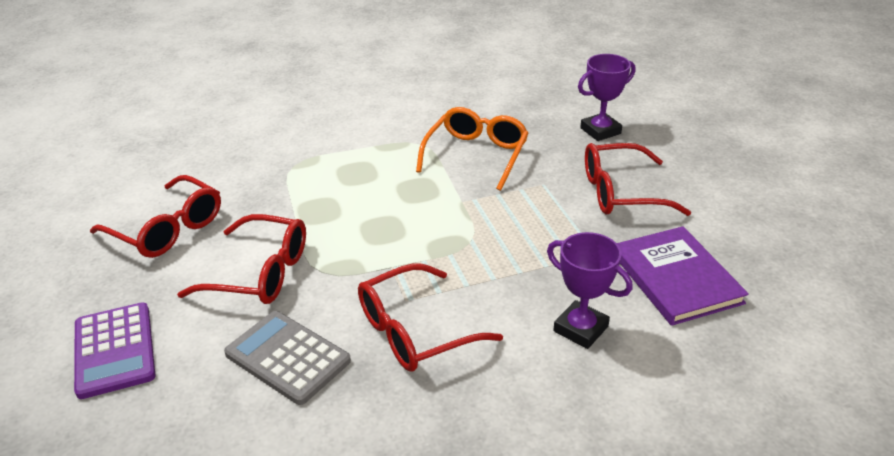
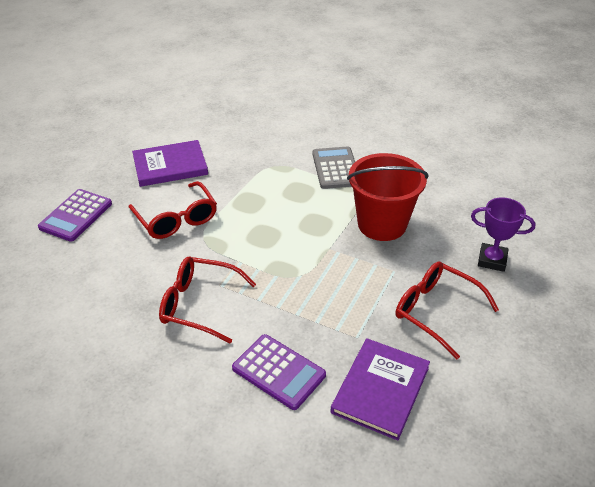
camera: 45 degrees right, 5 degrees up
red glasses [90,175,221,258] -> purple book [132,140,208,187]
grey calculator [224,311,351,405] -> grey calculator moved to [313,146,355,189]
orange glasses [416,107,528,191] -> red bucket [347,153,429,241]
purple trophy [547,232,633,349] -> purple calculator [232,334,326,410]

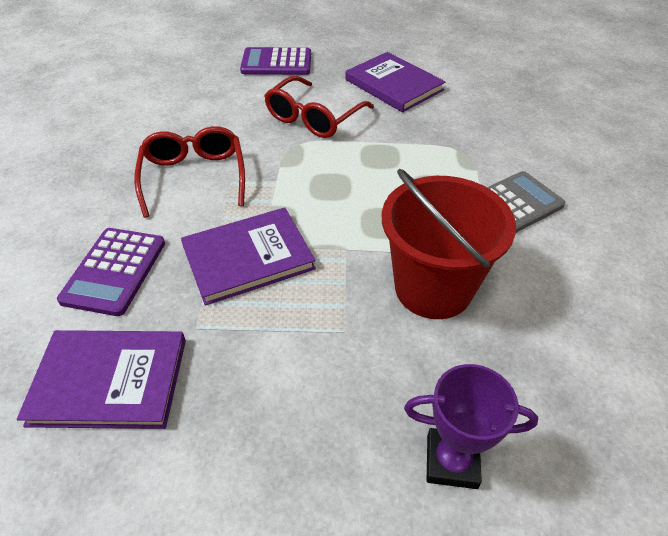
camera: 65 degrees right, 5 degrees up
red glasses [396,261,499,359] -> none
purple trophy [471,197,536,272] -> purple trophy turned 75 degrees counterclockwise [404,364,538,489]
none -> purple book [181,207,316,306]

